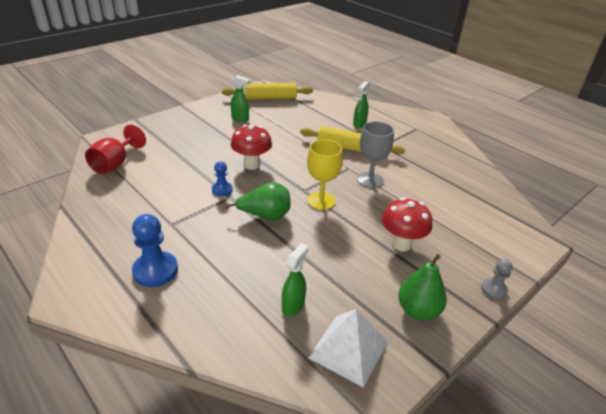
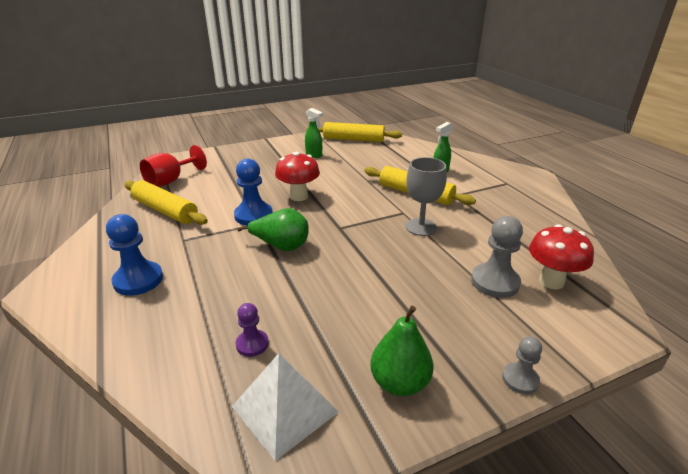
camera: 20 degrees right, 5 degrees down
blue pawn [212,161,233,196] -> blue pawn [234,159,273,226], size x1.71
green spray bottle [282,243,309,316] -> purple pawn [235,303,269,357]
yellow goblet [307,139,343,210] -> none
red mushroom [382,197,432,251] -> red mushroom moved to [529,224,594,289]
none -> yellow rolling pin [124,180,208,225]
none -> grey pawn [471,216,523,298]

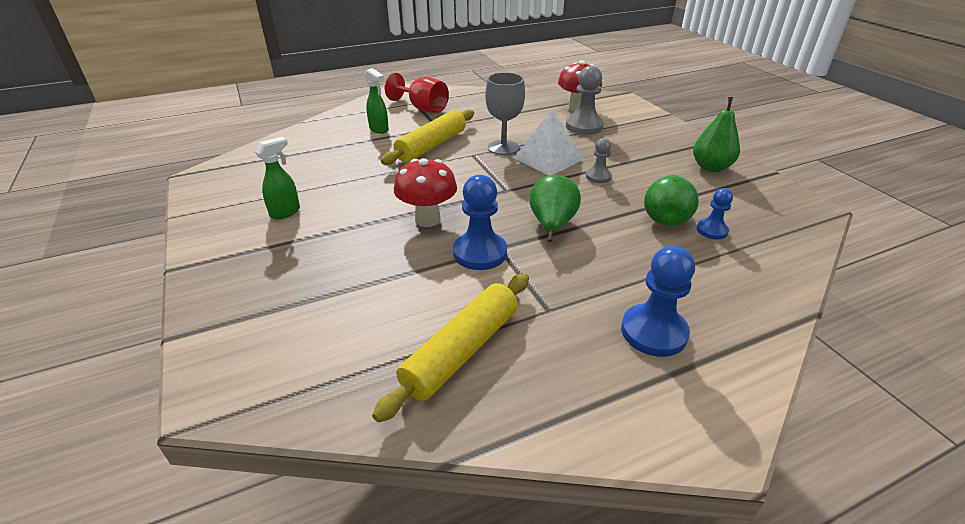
camera: 90 degrees left, 5 degrees up
red goblet [140,145,207,187] -> red goblet moved to [385,73,449,113]
white pyramid [232,353,339,461] -> white pyramid moved to [514,109,584,175]
purple pawn [235,303,269,357] -> blue pawn [697,188,733,239]
yellow rolling pin [307,122,402,142] -> none
grey pawn [502,336,542,394] -> grey pawn moved to [586,138,612,183]
none -> green pear [644,175,699,226]

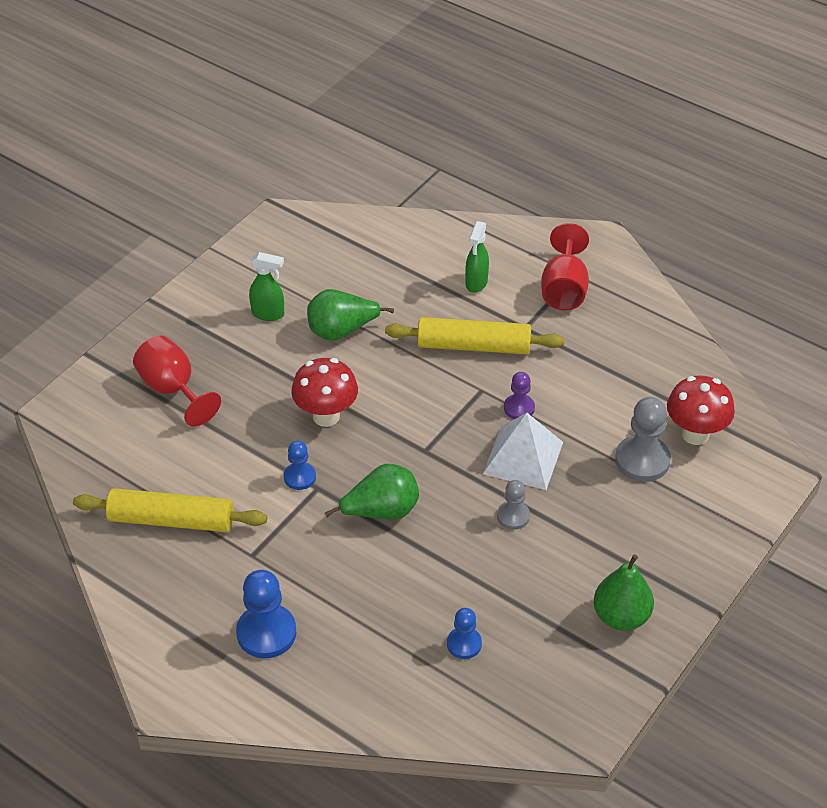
camera: 60 degrees right, 10 degrees up
blue pawn [453,175,507,270] -> blue pawn [284,441,316,490], size x0.58
grey goblet [485,72,525,155] -> purple pawn [504,372,535,419]
green pear [644,175,699,226] -> green pear moved to [307,289,394,341]
none -> red goblet [133,335,221,427]

